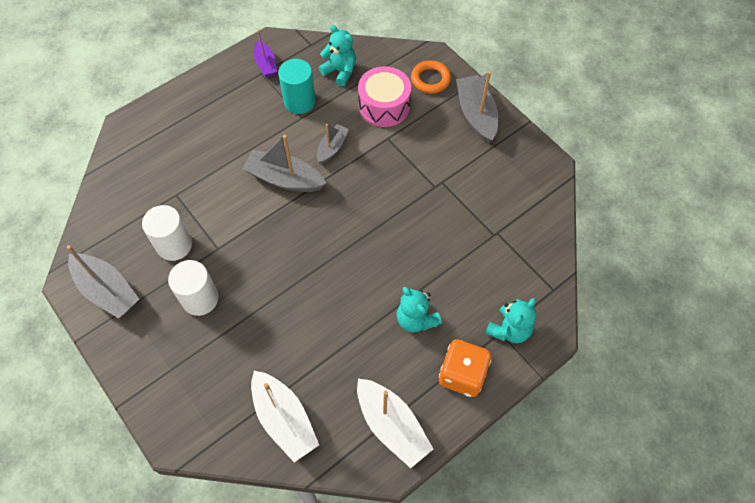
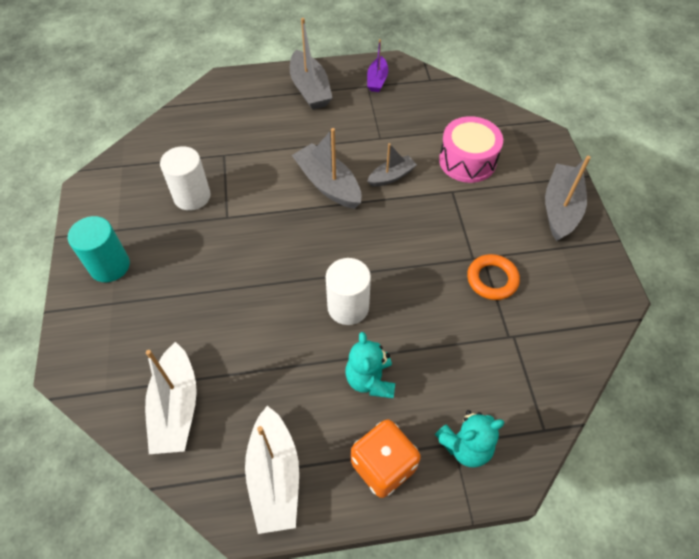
camera: 30 degrees right, 5 degrees down
grey boat [67,245,139,318] -> grey boat moved to [290,18,333,110]
white cylinder [168,260,219,316] -> white cylinder moved to [326,258,371,325]
turquoise cylinder [278,59,315,114] -> turquoise cylinder moved to [68,216,130,282]
turquoise teddy bear [319,25,356,86] -> none
orange ring [411,60,451,94] -> orange ring moved to [467,254,520,300]

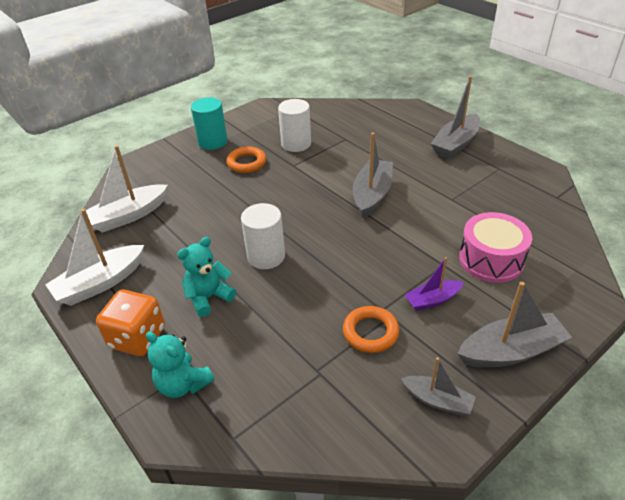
camera: 60 degrees right, 15 degrees down
purple boat [367,39,388,92] -> purple boat moved to [405,257,464,311]
grey boat [367,143,417,187] -> grey boat moved to [401,357,476,416]
none -> orange ring [226,147,266,173]

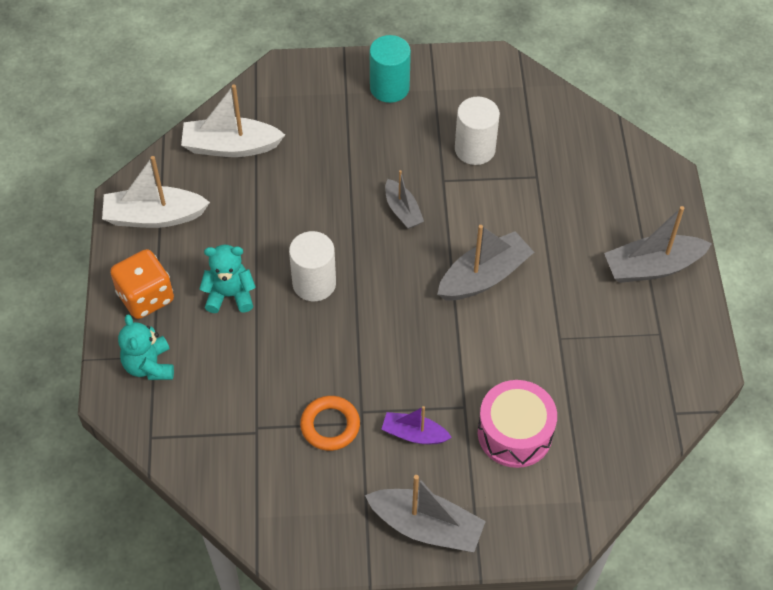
camera: 35 degrees right, 15 degrees up
orange ring [226,147,266,173] -> none
grey boat [401,357,476,416] -> grey boat moved to [385,170,424,229]

